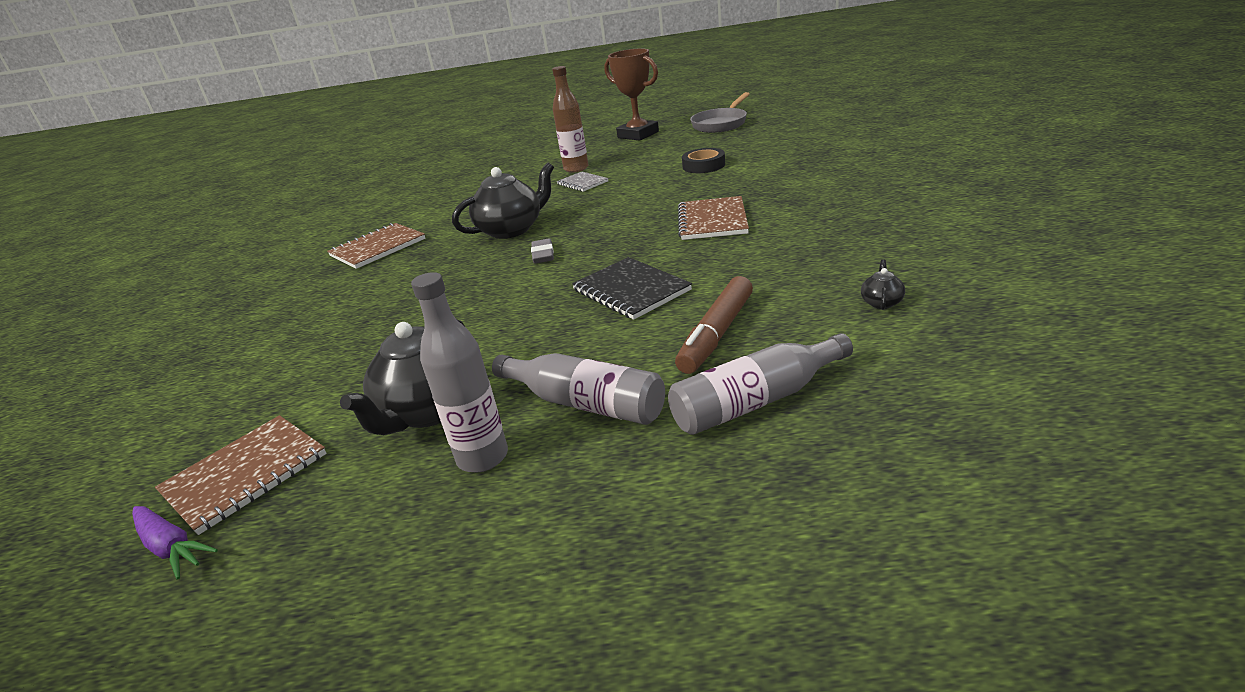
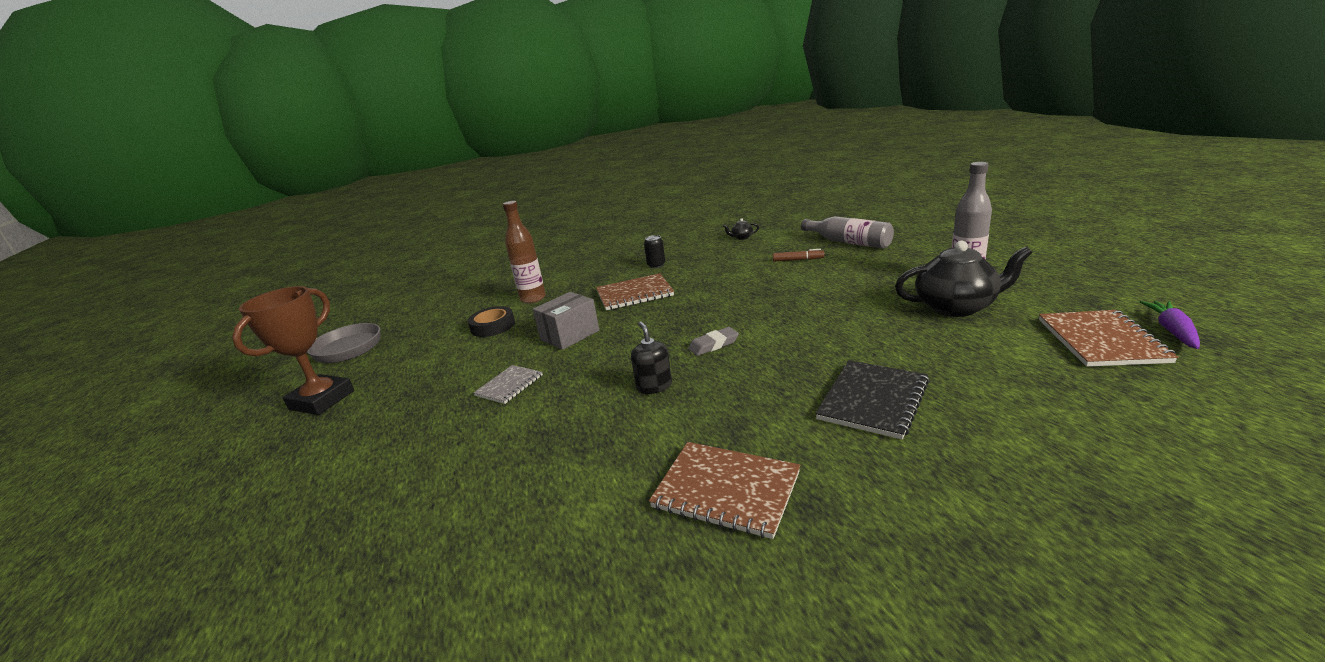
camera: 110 degrees left, 5 degrees down
brown notebook [155,415,326,535] -> brown notebook turned 75 degrees clockwise [1039,310,1178,367]
black teapot [452,163,554,239] -> black soap dispenser [631,321,672,394]
grey bottle [492,353,665,425] -> none
brown bottle [552,66,588,173] -> brown bottle moved to [503,201,546,304]
black notebook [572,257,692,320] -> black notebook moved to [815,360,929,439]
brown marker [675,276,753,374] -> brown marker [773,249,825,262], size x0.56
none -> grey box [533,292,599,350]
none -> black can [644,235,665,268]

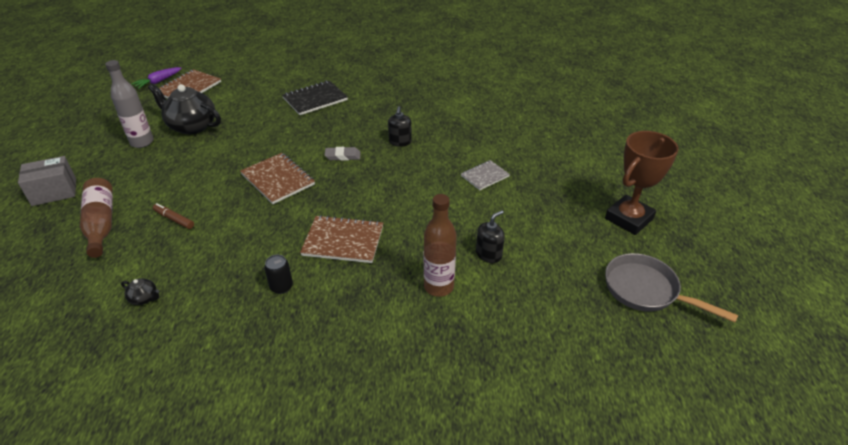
camera: 160 degrees left, 15 degrees up
black tape [468,306,515,337] -> black soap dispenser [476,210,505,263]
grey box [533,292,599,350] -> grey box moved to [18,156,76,206]
brown notebook [649,442,800,539] -> brown notebook moved to [240,153,315,204]
grey bottle [801,216,894,249] -> brown bottle [80,178,113,258]

